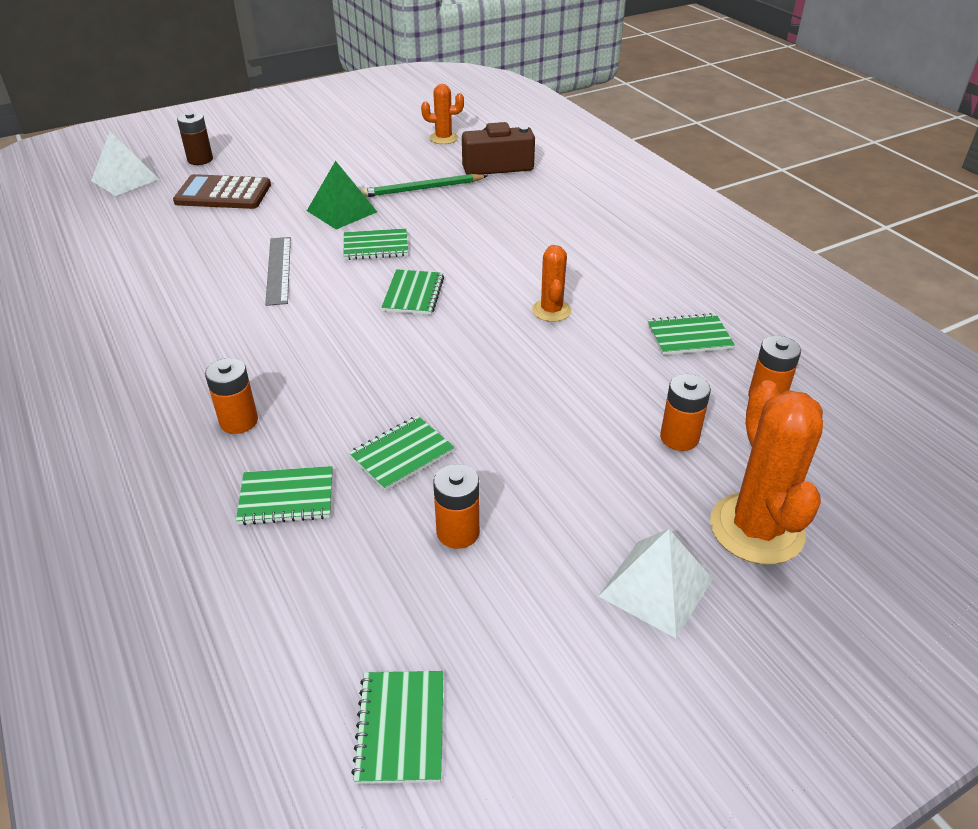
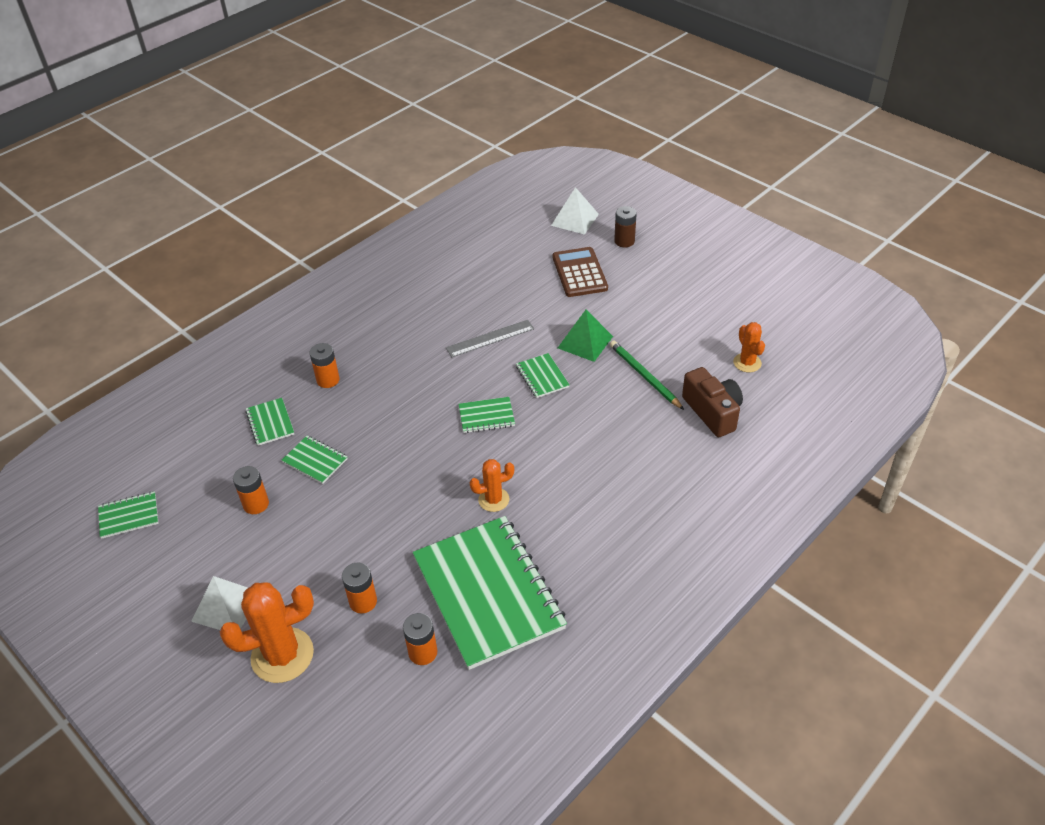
camera: 75 degrees right, 5 degrees up
green notebook [648,313,735,355] -> green notebook [413,516,567,670], size x2.39

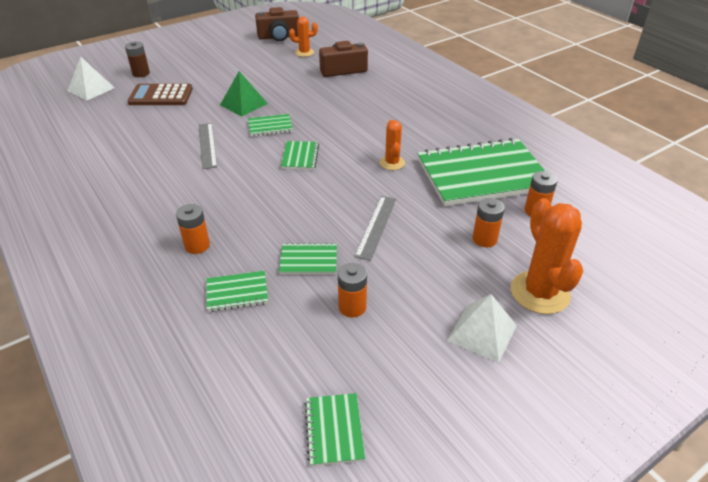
camera: 80 degrees left, 5 degrees down
green notebook [281,436,348,484] -> green notebook turned 45 degrees clockwise [279,243,337,274]
green pencil [610,341,684,410] -> none
none -> brown camera [255,7,299,41]
none -> grey ruler [354,196,396,261]

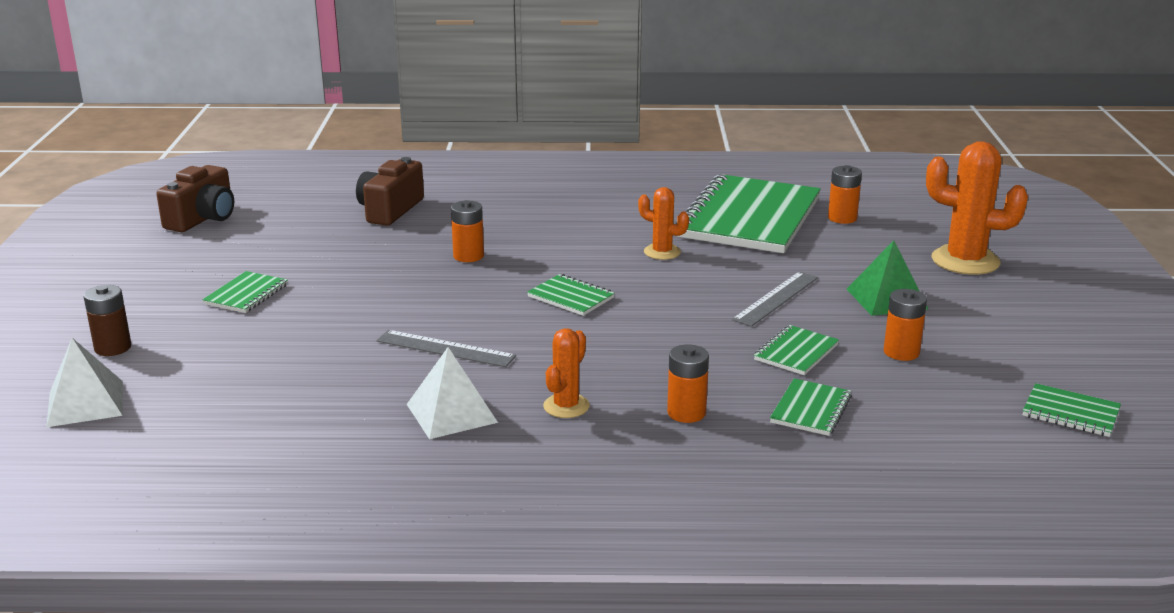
camera: 55 degrees left, 15 degrees down
brown calculator [127,84,193,105] -> none
green pyramid [220,71,268,116] -> green pyramid moved to [847,240,928,316]
green notebook [248,114,293,136] -> green notebook moved to [202,271,288,313]
orange cactus [289,17,318,57] -> orange cactus moved to [543,328,590,418]
grey ruler [354,196,396,261] -> grey ruler turned 75 degrees clockwise [732,272,818,327]
white pyramid [447,294,517,363] -> white pyramid moved to [407,347,498,439]
orange battery [473,198,505,248] -> orange battery moved to [451,200,484,262]

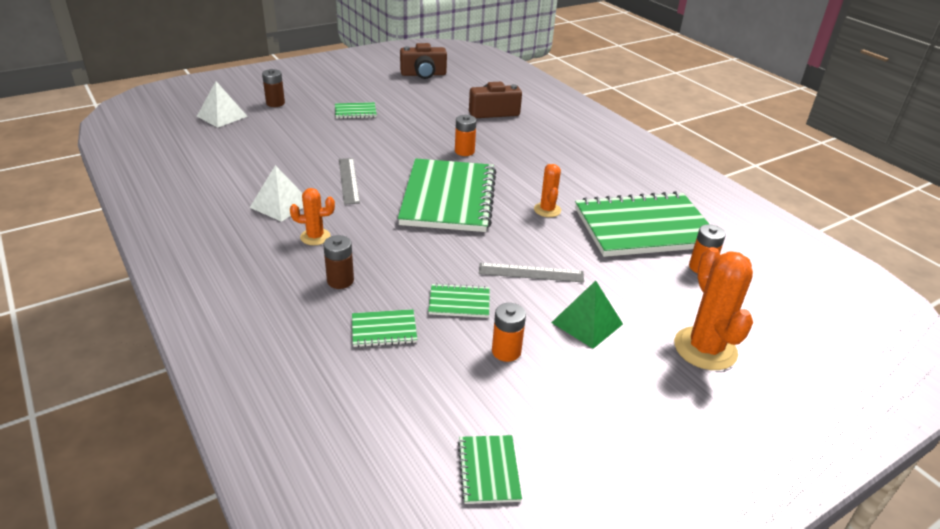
camera: 55 degrees right, 10 degrees up
green notebook [527,274,615,316] -> green notebook [398,158,496,232], size x2.39
orange battery [667,345,709,423] -> brown battery [323,235,354,289]

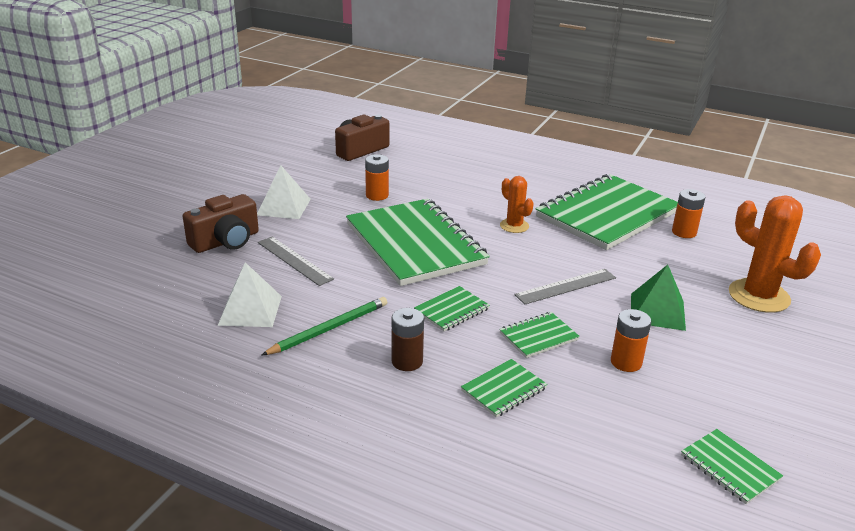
camera: 30 degrees left, 5 degrees down
white pyramid [197,81,248,128] -> white pyramid moved to [257,165,311,219]
brown battery [262,69,285,107] -> none
orange cactus [290,188,335,245] -> green pencil [261,297,387,356]
green notebook [335,102,377,119] -> green notebook moved to [414,286,490,331]
brown camera [400,43,447,79] -> brown camera moved to [183,194,259,253]

